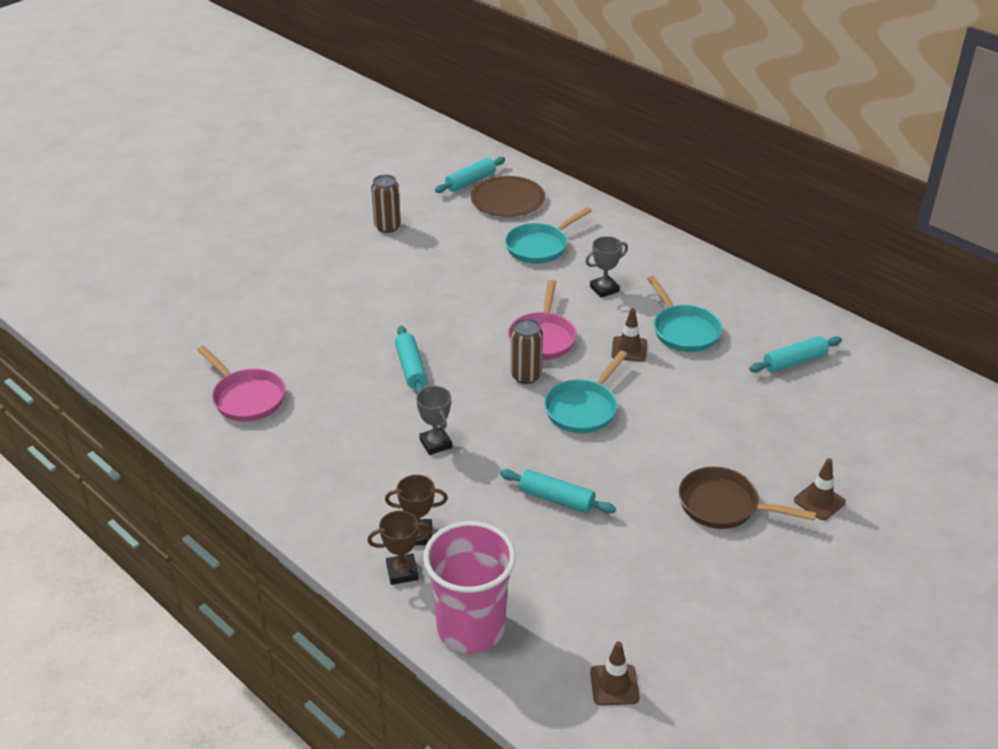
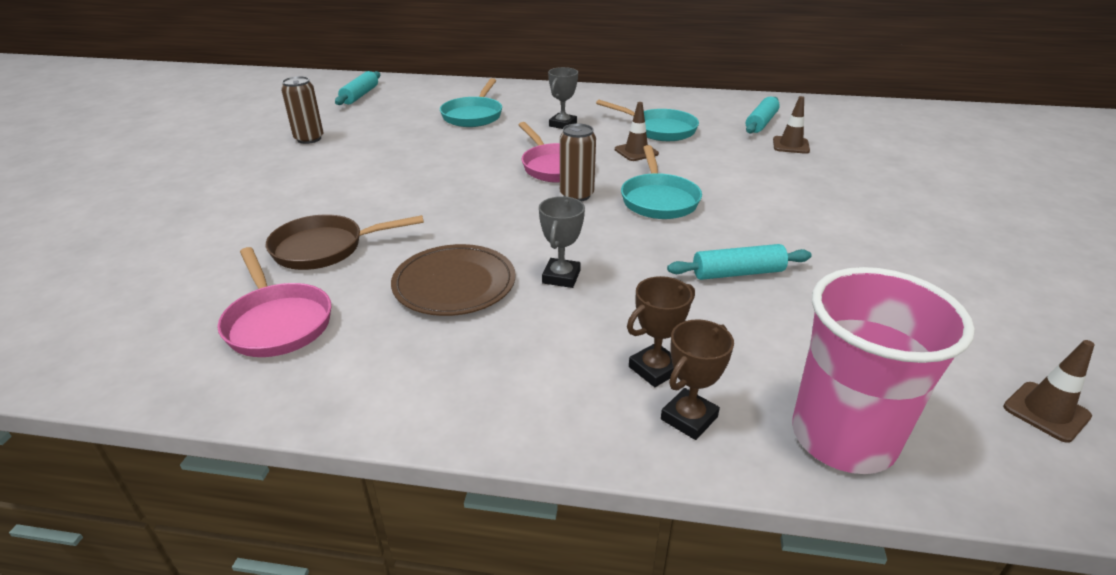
camera: 35 degrees left, 5 degrees down
pink pan [197,345,285,422] -> pink pan turned 45 degrees clockwise [217,247,331,357]
turquoise rolling pin [395,326,427,394] -> none
grey trophy [416,386,452,455] -> grey trophy turned 75 degrees clockwise [539,196,585,288]
brown plate [471,176,545,217] -> brown plate moved to [391,244,515,316]
brown pan [679,467,816,529] -> brown pan moved to [266,214,424,270]
brown traffic cone [794,458,846,520] -> brown traffic cone moved to [773,96,810,154]

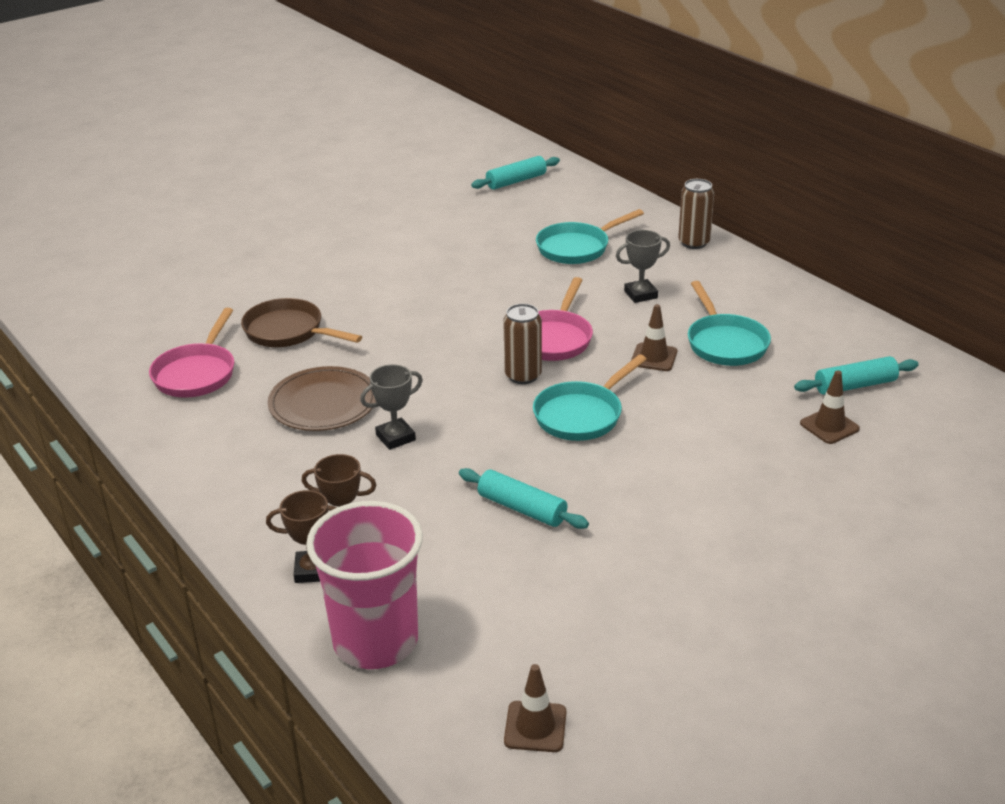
camera: 45 degrees right, 0 degrees up
brown can [281,76,324,144] -> brown can moved to [678,179,714,249]

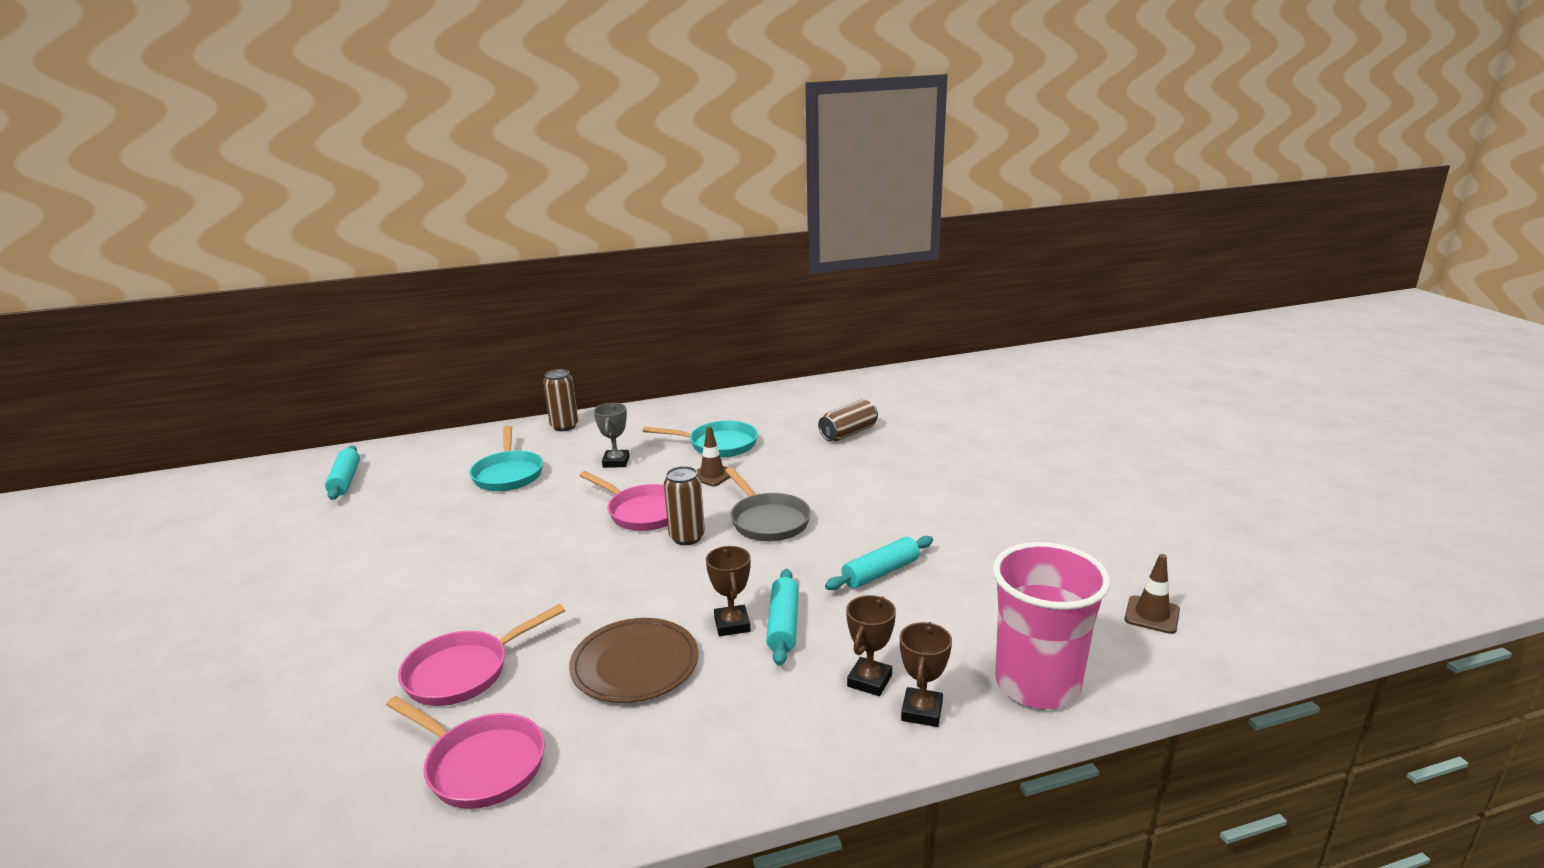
camera: 70 degrees left, 10 degrees down
brown pan [241,298,362,347] -> pink pan [398,604,565,706]
grey trophy [360,364,423,450] -> brown trophy [706,546,751,636]
turquoise pan [533,354,647,441] -> grey pan [725,467,811,541]
turquoise rolling pin [794,356,919,395] -> turquoise rolling pin moved to [766,569,799,666]
brown traffic cone [800,370,860,444] -> brown can [818,399,878,441]

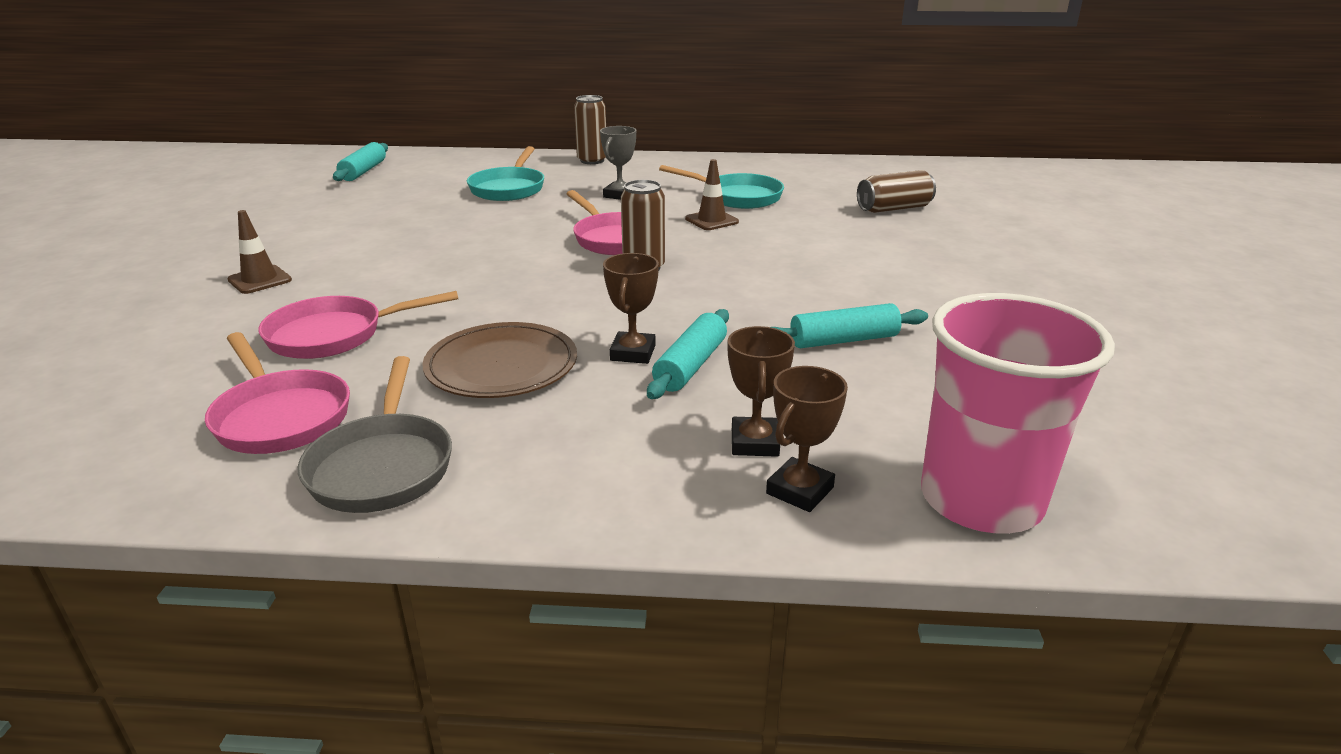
camera: 20 degrees right, 5 degrees up
grey pan [725,467,811,541] -> grey pan moved to [298,356,452,513]
brown trophy [846,595,896,696] -> brown trophy turned 45 degrees counterclockwise [728,326,795,457]
brown traffic cone [1124,554,1180,634] -> brown traffic cone moved to [227,210,292,294]

